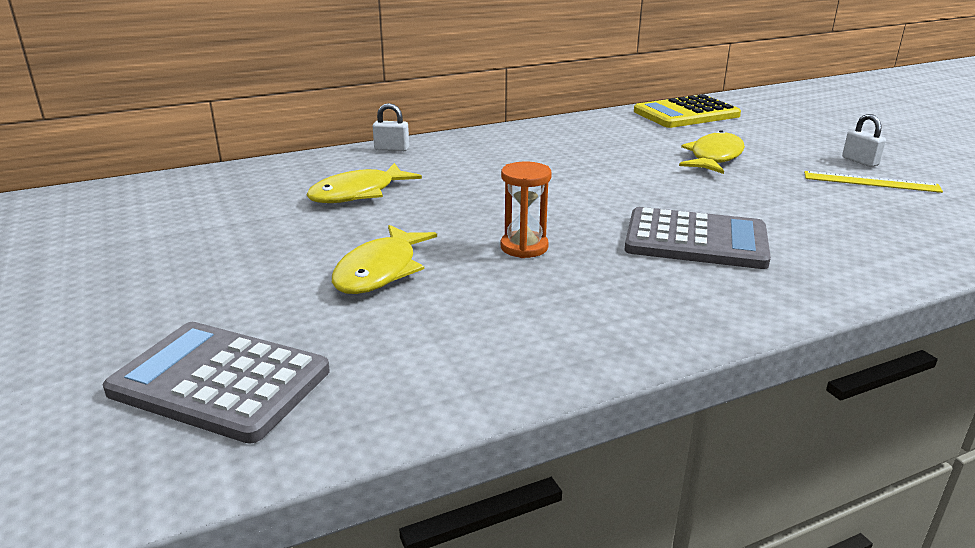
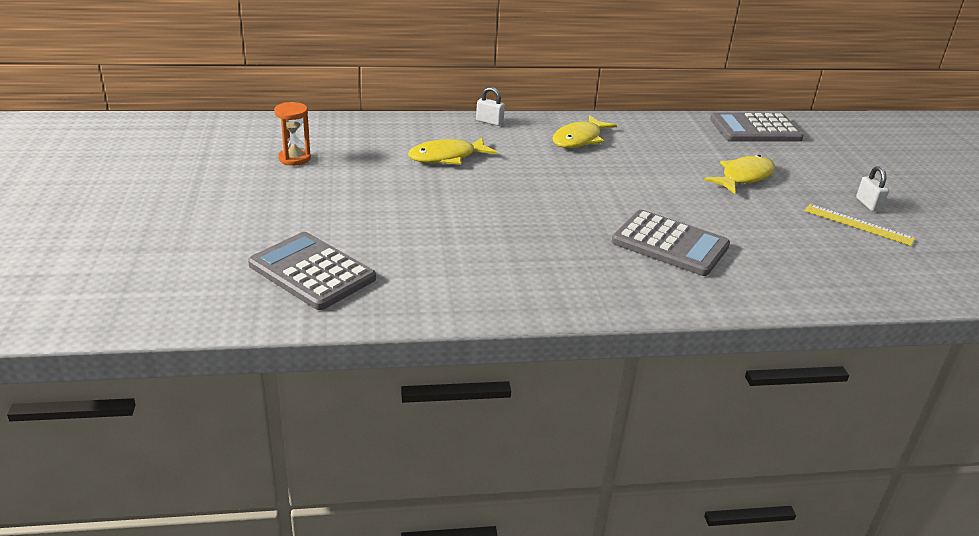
camera: 15 degrees right, 5 degrees up
yellow fish [332,225,437,294] -> yellow fish moved to [552,115,617,148]
orange hourglass [501,162,552,258] -> orange hourglass moved to [274,102,311,166]
yellow calculator [634,94,741,128] -> grey calculator [710,113,804,142]

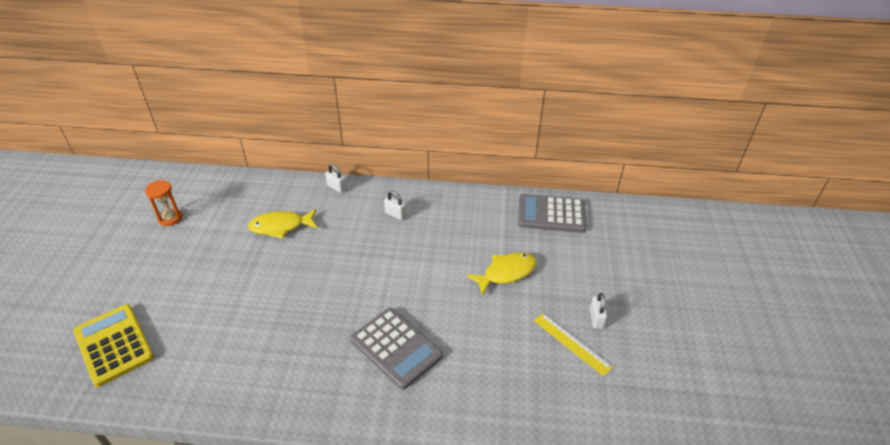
camera: 15 degrees right, 10 degrees up
grey calculator [248,232,376,310] -> yellow calculator [73,304,154,387]
yellow fish [552,115,617,148] -> white padlock [384,191,407,220]

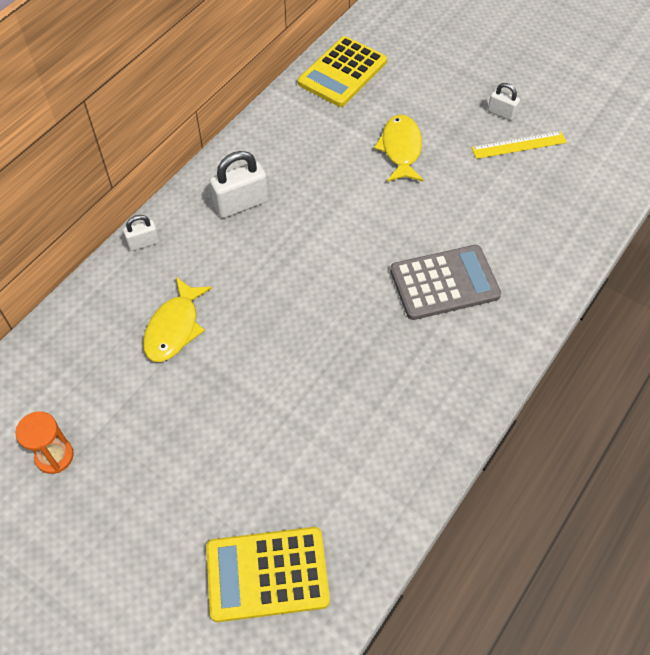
camera: 60 degrees left, 15 degrees up
white padlock [384,191,407,220] -> white padlock [210,151,268,218], size x1.76
grey calculator [518,194,587,233] -> yellow calculator [298,36,387,107]

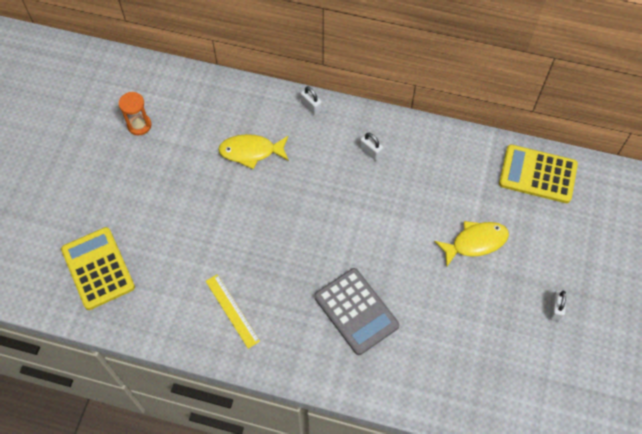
camera: 70 degrees right, 5 degrees up
white padlock [210,151,268,218] -> white padlock [360,133,383,161], size x0.57
yellow ruler [471,131,567,159] -> yellow ruler moved to [206,275,260,349]

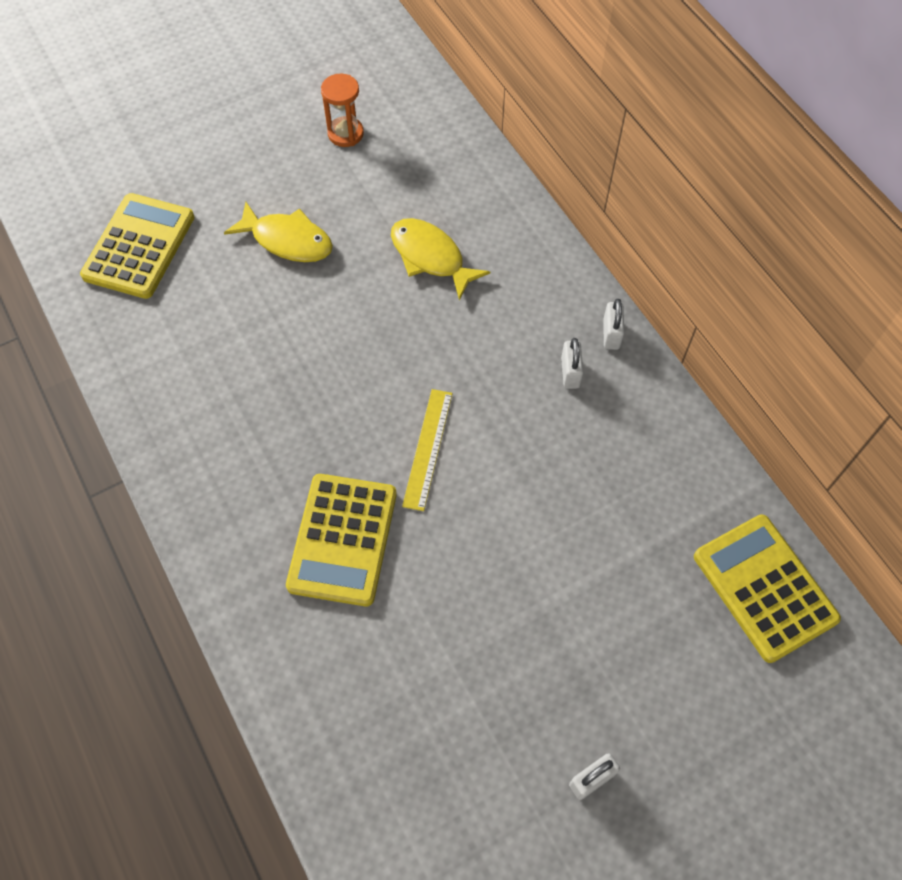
camera: 45 degrees right, 0 degrees up
yellow ruler [206,275,260,349] -> yellow ruler moved to [402,389,453,511]
white padlock [301,86,322,115] -> white padlock moved to [603,299,624,350]
grey calculator [314,268,399,355] -> yellow calculator [286,474,397,607]
yellow fish [434,221,509,266] -> yellow fish moved to [224,202,333,262]

